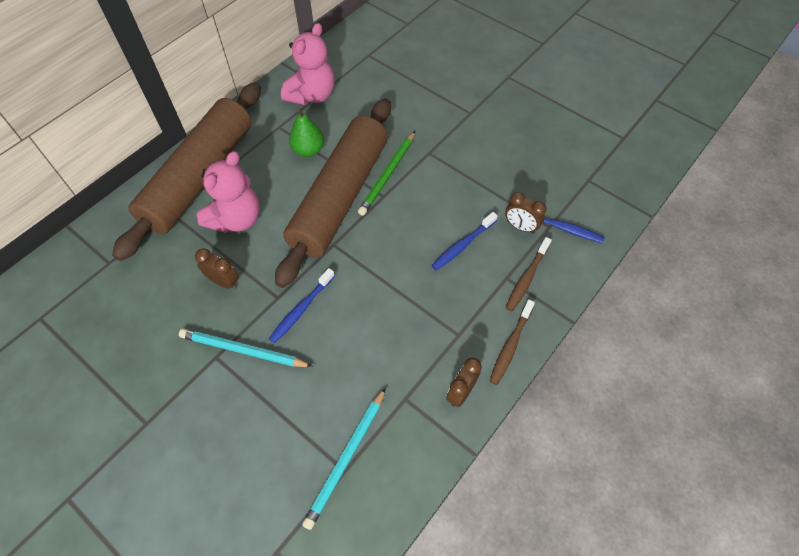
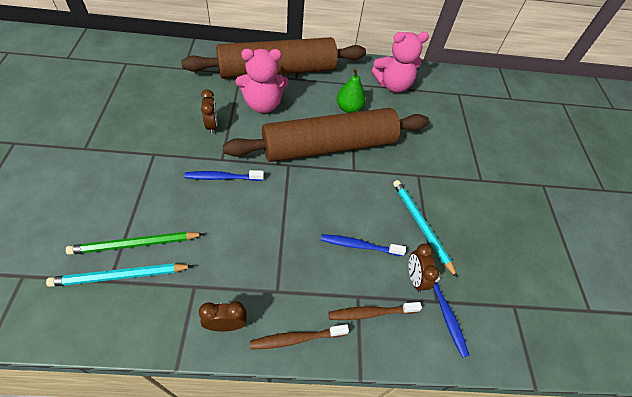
camera: 45 degrees right, 5 degrees down
turquoise pencil [179,329,313,367] -> turquoise pencil moved to [393,180,457,278]
green pencil [358,131,415,216] -> green pencil moved to [66,232,204,255]

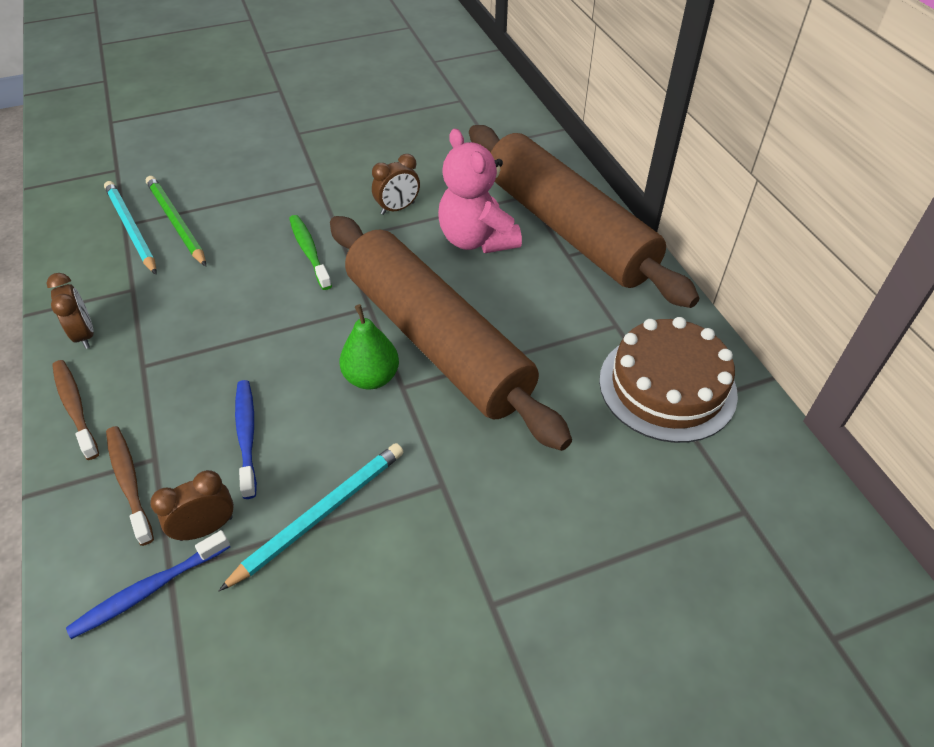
camera: 75 degrees right, 5 degrees down
blue toothbrush [184,170,264,181] -> green toothbrush [289,215,332,290]
green pear [337,68,365,113] -> green pear moved to [339,304,399,389]
pink teddy bear [372,32,429,93] -> brown cake [599,317,738,443]

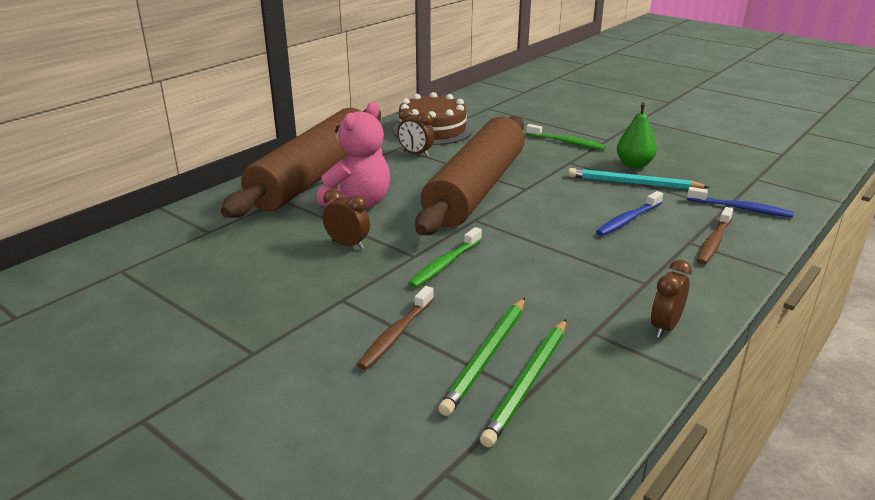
camera: 120 degrees left, 20 degrees down
brown toothbrush [52,360,99,460] -> brown toothbrush moved to [357,286,434,370]
turquoise pencil [104,181,157,275] -> green pencil [480,319,566,447]
brown clock [150,470,234,541] -> brown clock moved to [397,108,435,157]
green pear [339,304,399,389] -> green pear moved to [617,102,657,168]
none -> green toothbrush [526,124,606,150]

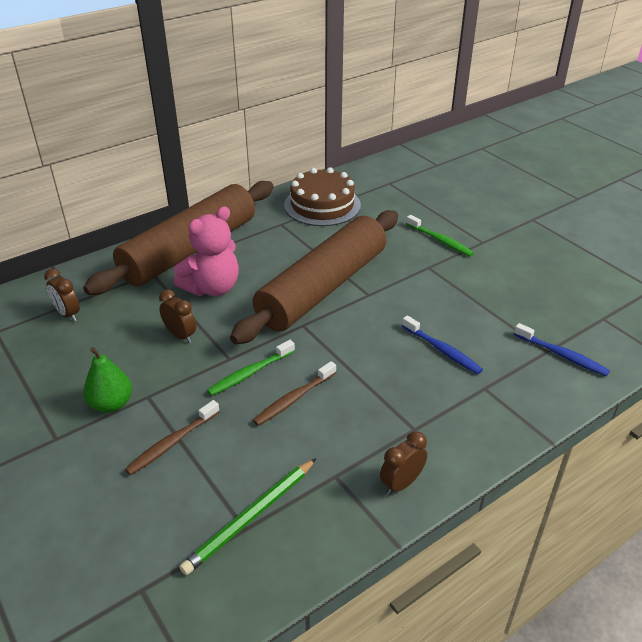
camera: 15 degrees right, 10 degrees up
brown clock [397,108,435,157] -> brown clock moved to [44,268,80,321]
green pencil [438,298,525,416] -> none
turquoise pencil [568,168,709,189] -> none
blue toothbrush [596,191,663,236] -> blue toothbrush turned 105 degrees counterclockwise [402,315,483,374]
green pear [617,102,657,168] -> green pear moved to [83,347,132,413]
brown toothbrush [697,207,733,265] -> brown toothbrush moved to [253,361,336,426]

